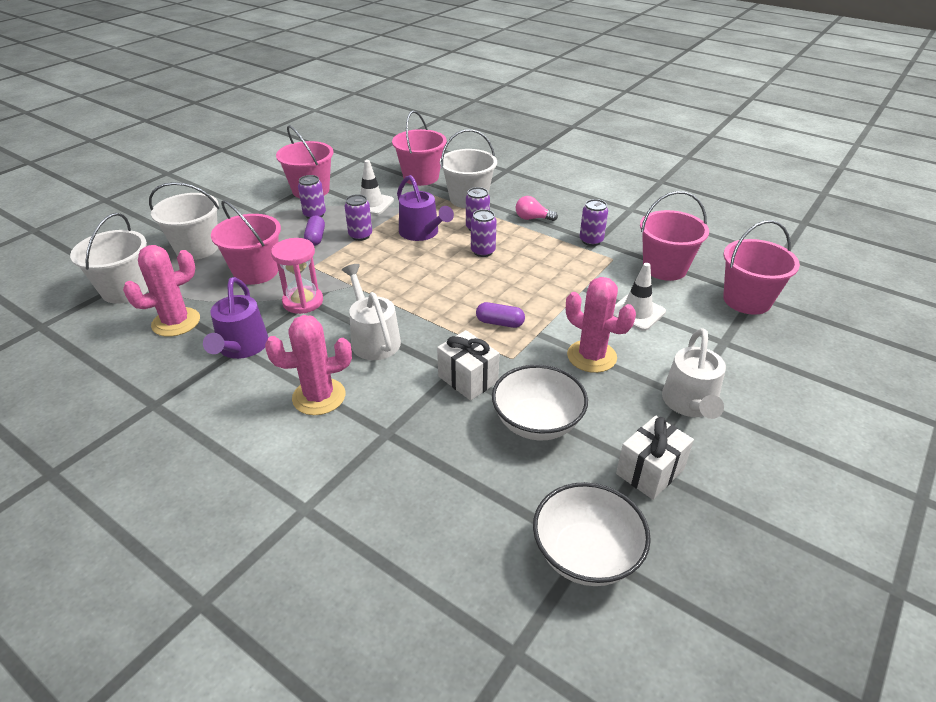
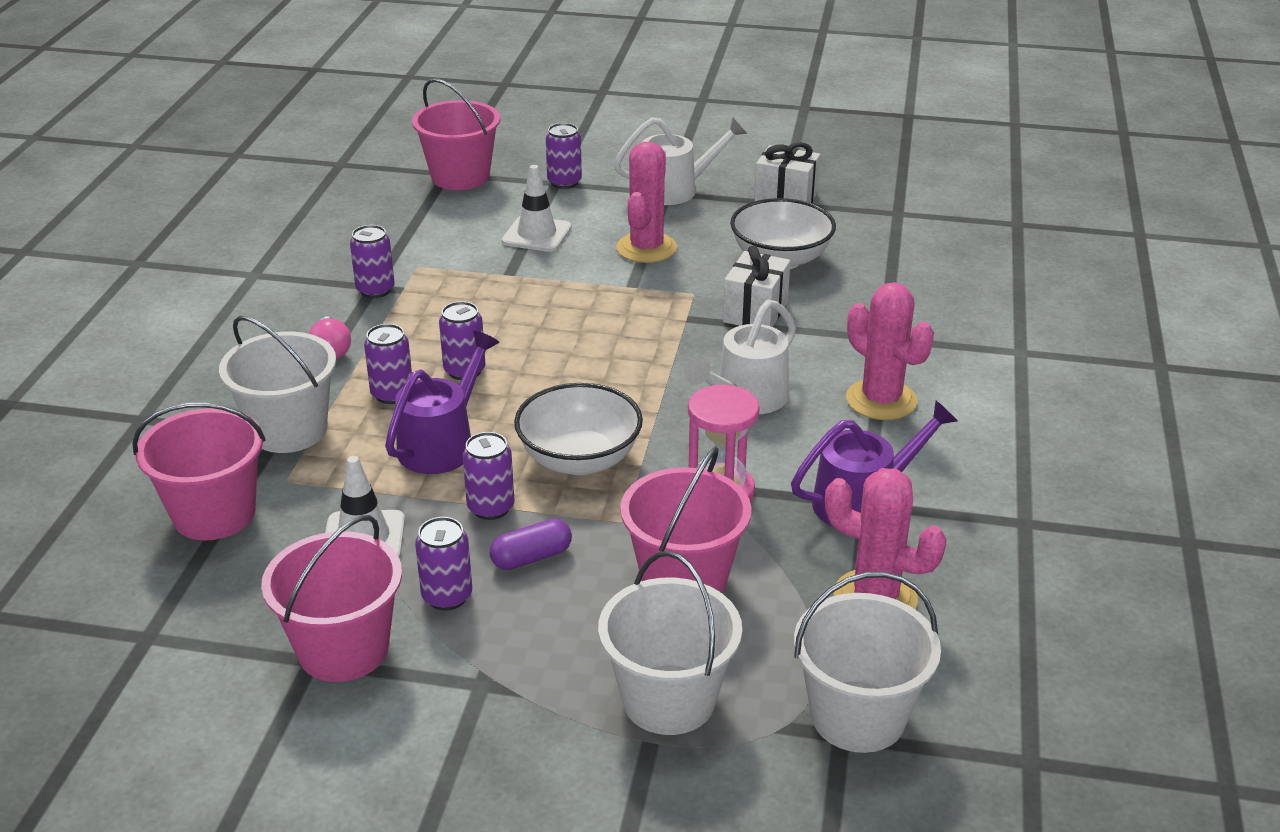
camera: 115 degrees left, 5 degrees down
purple capsule [476,302,525,328] -> none
white bowl [533,482,651,586] -> white bowl moved to [514,383,643,475]
pink bucket [640,191,709,281] -> none
none -> purple can [546,123,582,189]

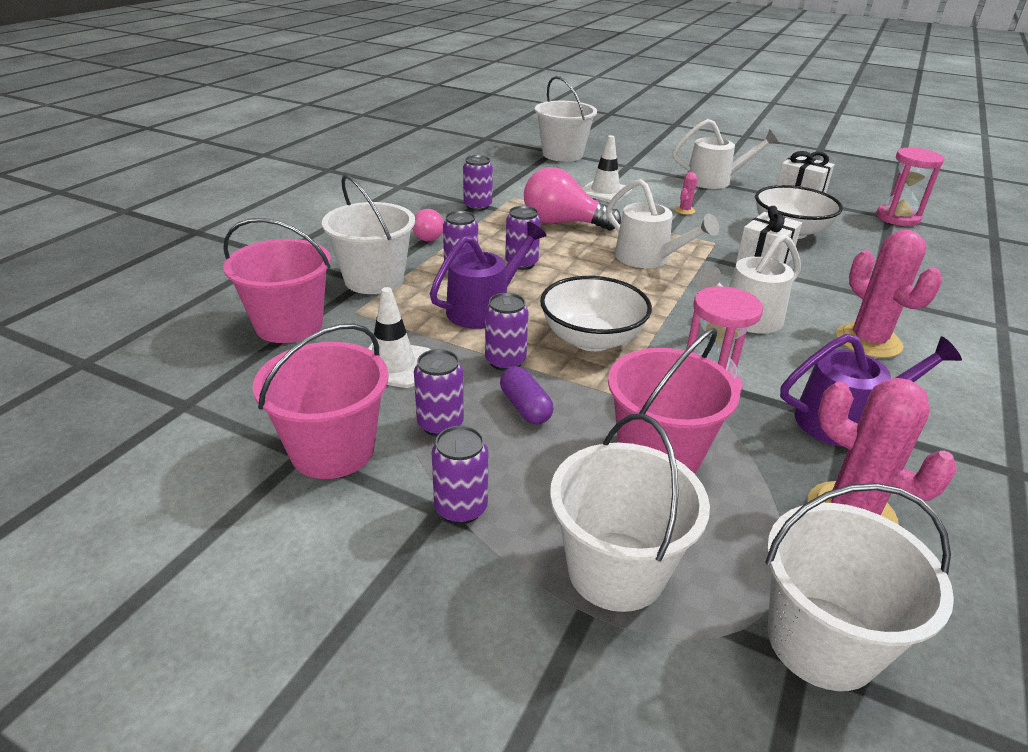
camera: 15 degrees right, 0 degrees up
pink bucket [412,78,500,190] -> white bucket [535,76,597,162]
purple capsule [490,519,572,570] -> purple capsule turned 75 degrees clockwise [500,366,554,424]
purple can [546,123,582,189] -> purple can moved to [432,426,488,524]
pink cactus [616,142,677,263] -> pink cactus [675,172,698,215], size x0.45
none -> pink light bulb [524,167,621,230]
none -> white watering can [606,179,719,268]
none -> pink hourglass [876,147,944,226]

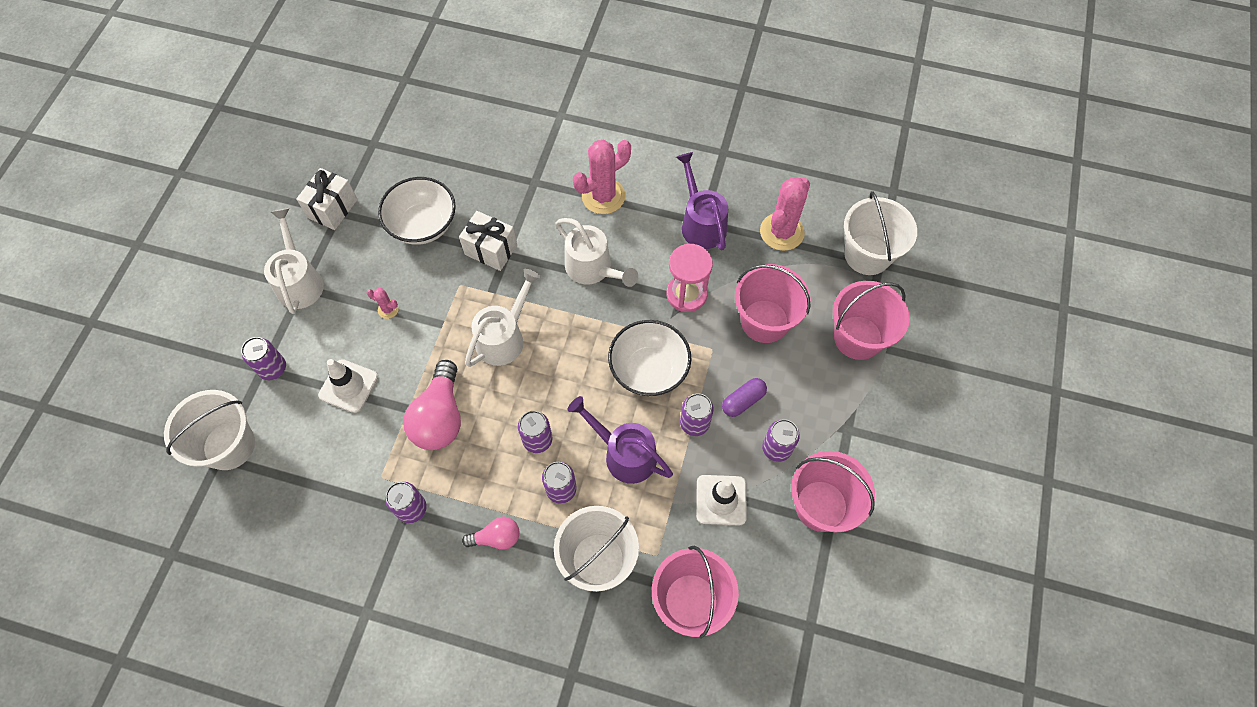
camera: 100 degrees left, 30 degrees up
purple can [432,426,488,524] -> purple can moved to [241,337,286,380]
white bucket [550,414,710,612] -> pink bucket [833,281,910,360]
pink hourglass [876,147,944,226] -> none

